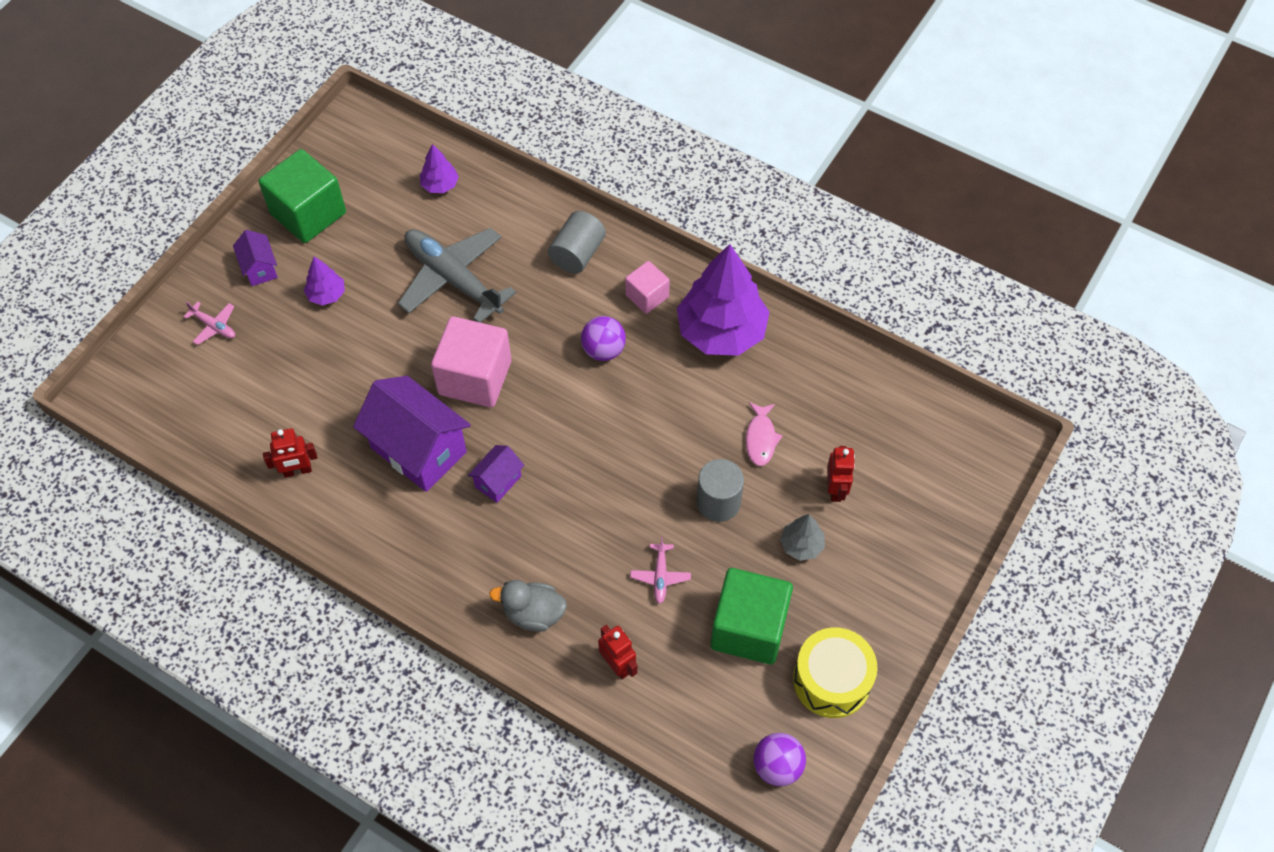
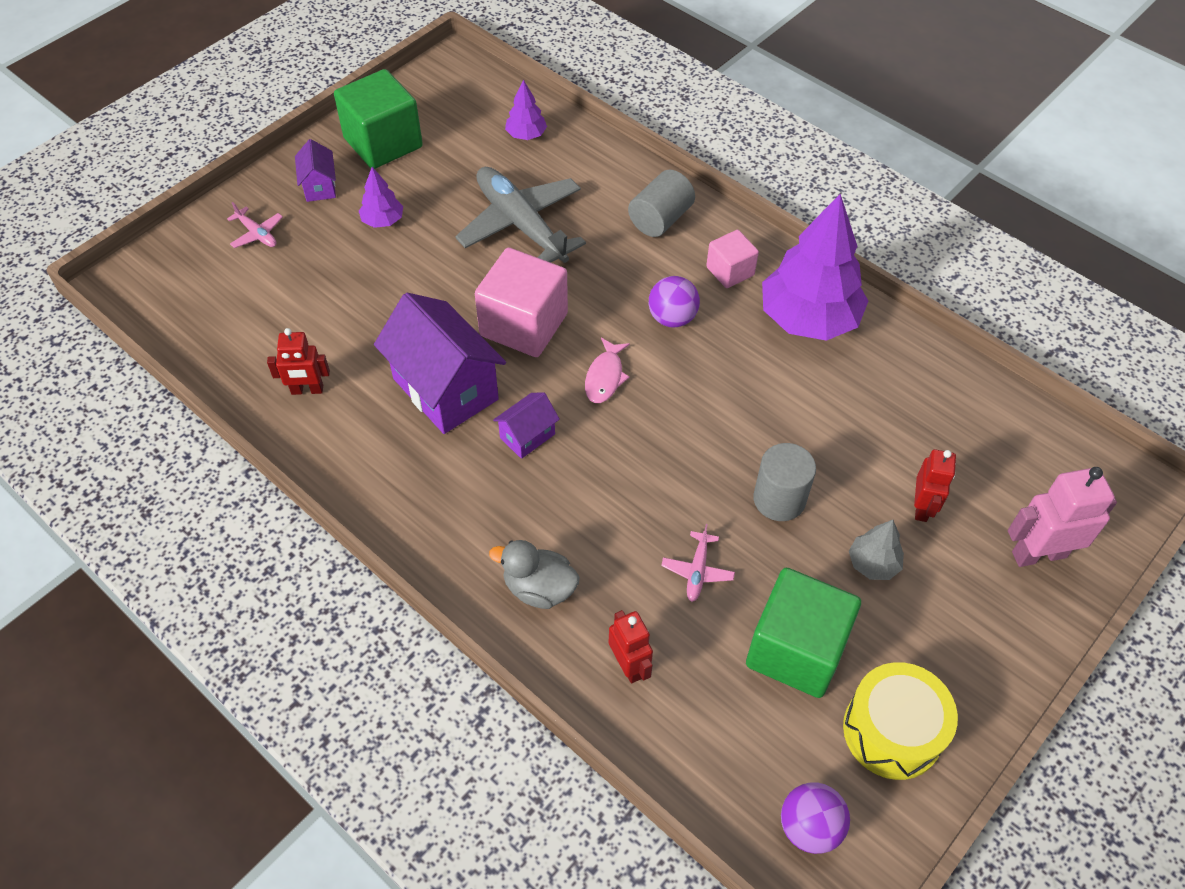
camera: 10 degrees right, 5 degrees down
pink fish [746,402,782,466] -> pink fish moved to [585,338,630,403]
none -> pink robot [1008,467,1117,567]

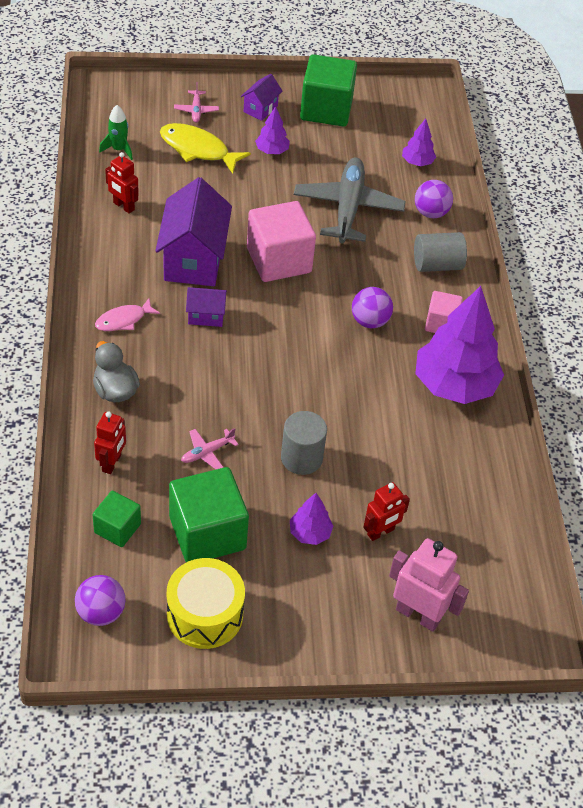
camera: 40 degrees right, 5 degrees down
pink fish [585,338,630,403] -> pink fish moved to [95,298,160,331]
grey tree [849,520,904,580] -> purple tree [290,493,333,545]
none -> green cube [92,491,141,547]
none -> green rocket [99,105,133,160]
none -> yellow fish [160,123,251,174]
none -> purple ball [415,180,453,218]

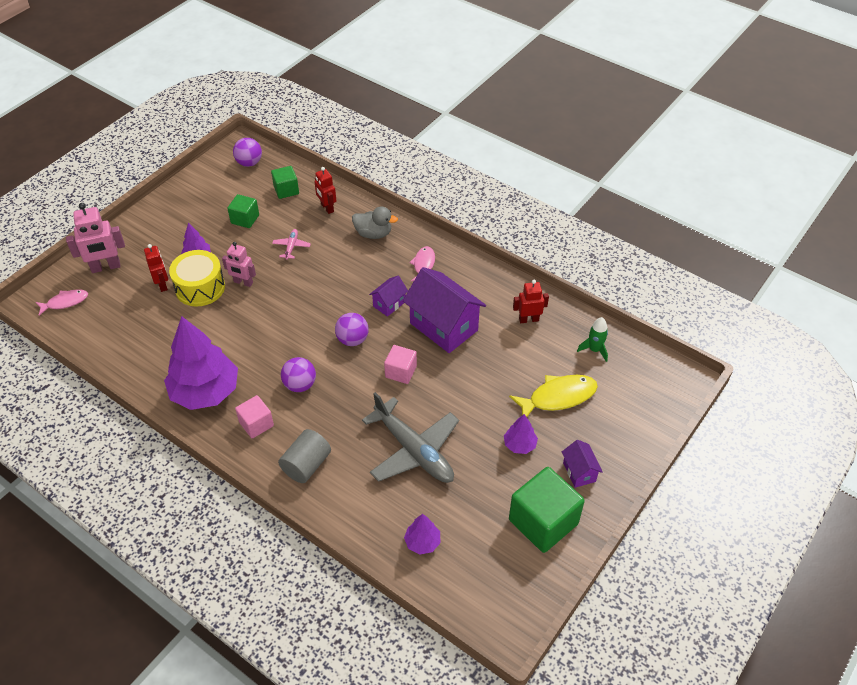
camera: 135 degrees right, 0 degrees up
yellow drum [167,558,245,649] -> yellow drum moved to [169,250,225,307]
green cube [169,467,249,562] -> green cube [227,194,259,228], size x0.55
pink plane [174,82,219,123] -> none
pink cube [247,201,316,282] -> pink cube [384,345,417,384], size x0.55
grey cylinder [281,411,327,475] -> pink robot [222,242,256,287]
red robot [363,482,410,541] -> red robot turned 150 degrees clockwise [144,244,168,292]
purple ball [415,180,453,218] -> purple ball moved to [335,313,369,346]
none -> pink fish [36,289,88,316]

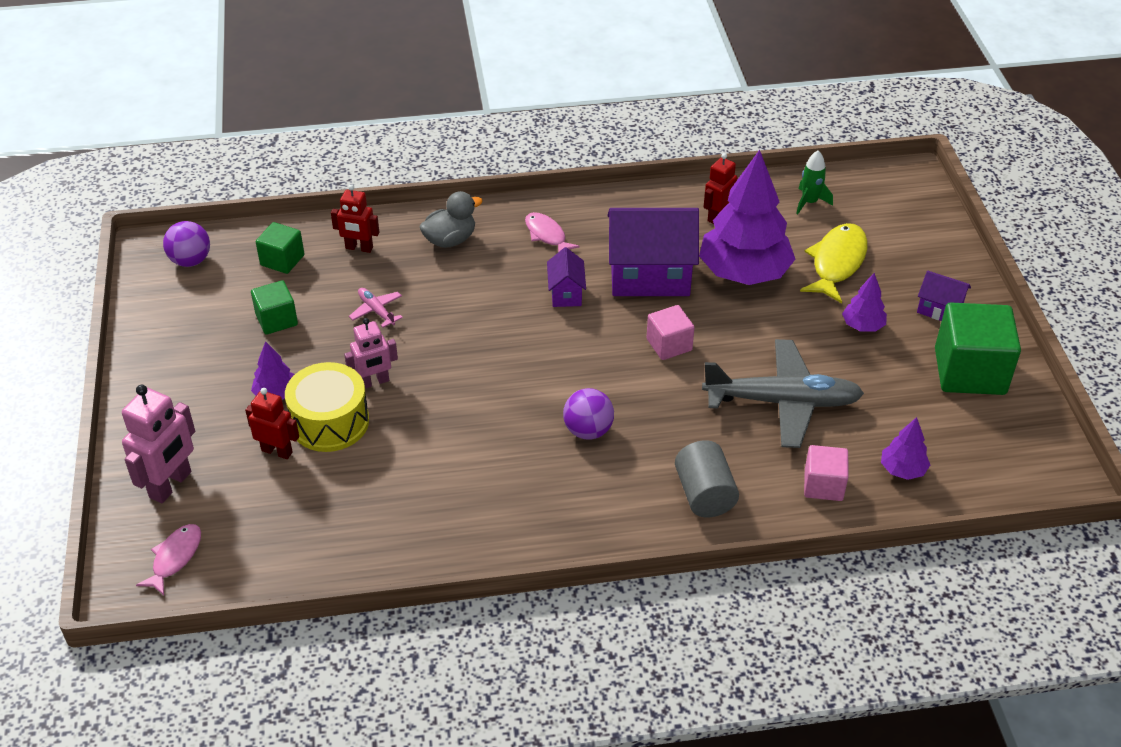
camera: 45 degrees left, 5 degrees down
purple tree [164,316,238,410] -> purple tree moved to [699,150,795,285]
pink cube [235,395,274,438] -> pink cube moved to [804,445,848,501]
purple ball [335,313,369,346] -> none

